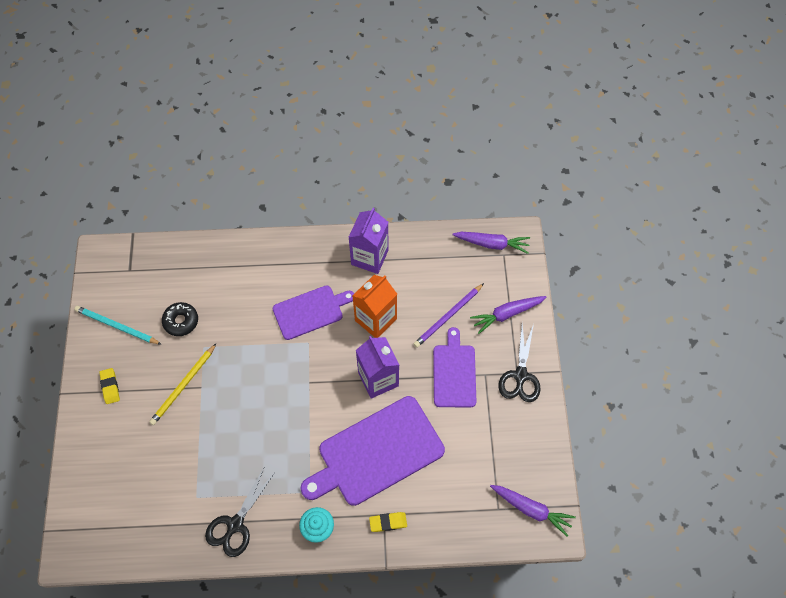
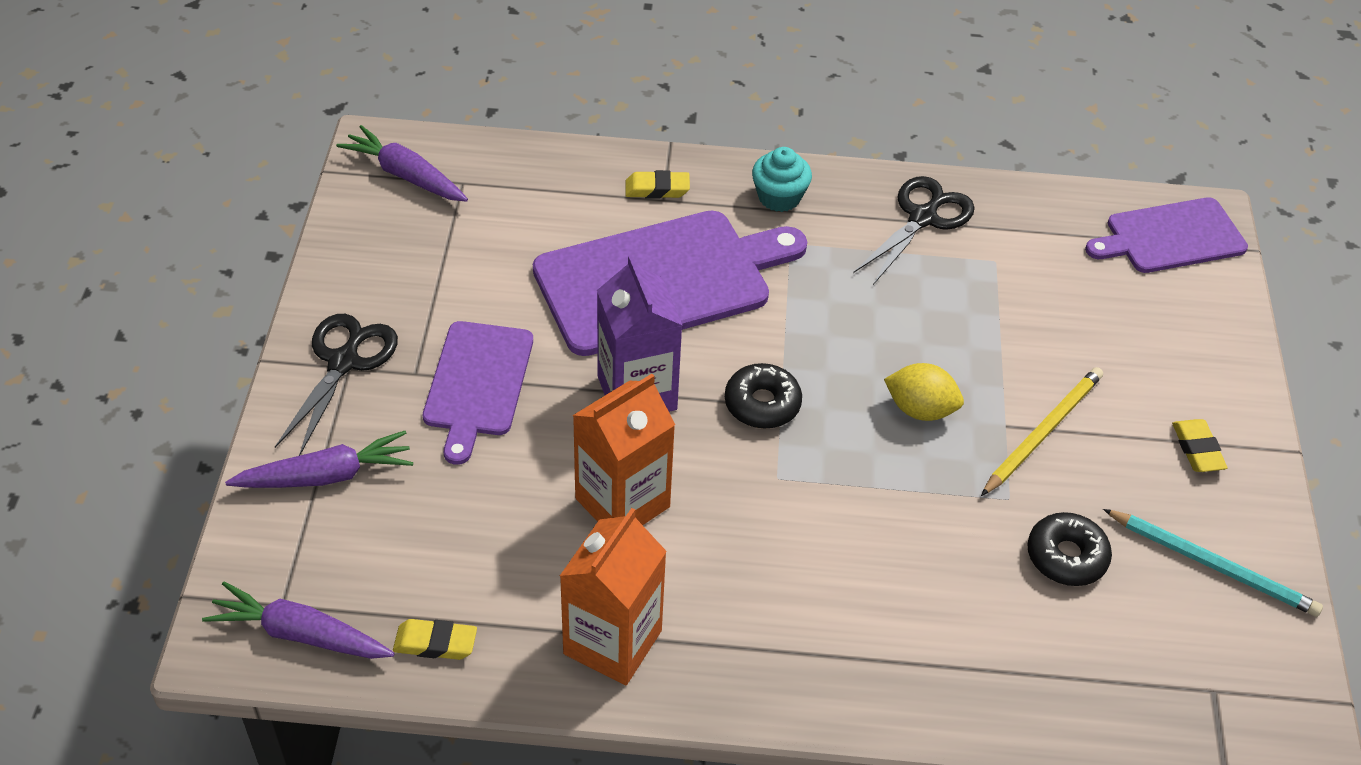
camera: 175 degrees left, 15 degrees down
purple cutting board [272,285,354,340] -> purple cutting board moved to [1085,197,1248,273]
purple carton [348,208,389,274] -> orange carton [560,508,667,685]
purple pencil [413,283,484,348] -> none
none -> yellow eraser [393,619,477,660]
none -> black donut [725,363,802,429]
none -> yellow lemon [884,363,964,421]

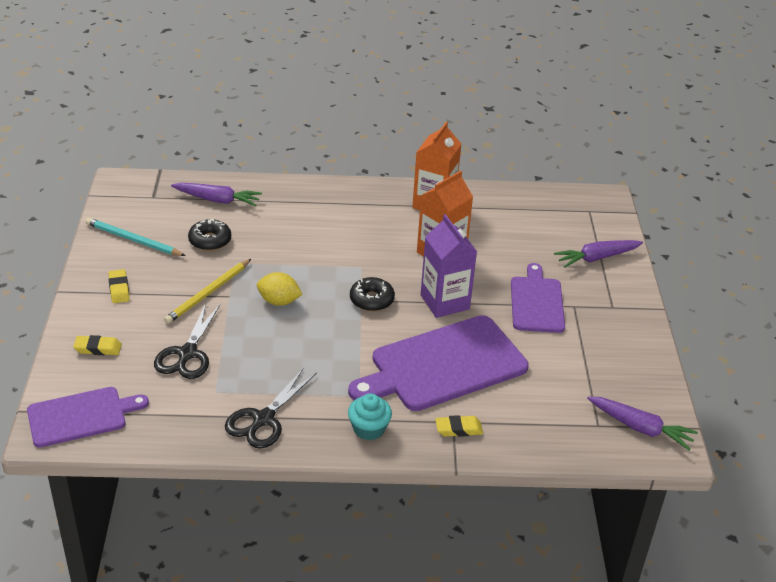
camera: 175 degrees right, 10 degrees down
purple carrot [202,581,395,659] -> purple carrot moved to [171,183,262,206]
black scissors [275,314,398,456] -> black scissors moved to [154,303,220,379]
yellow eraser [393,619,477,660] -> yellow eraser moved to [73,335,122,355]

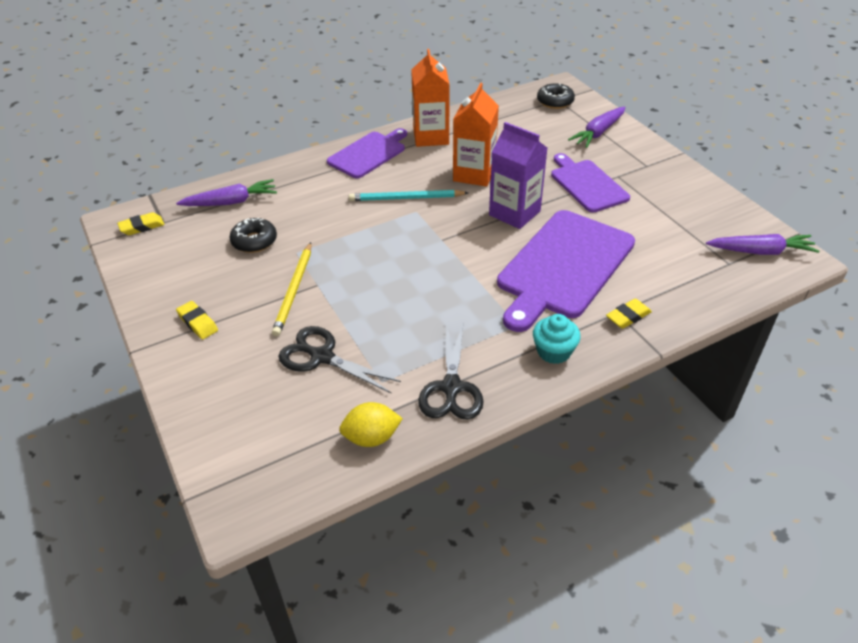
camera: 25 degrees left, 5 degrees up
purple cutting board [27,387,149,447] -> purple cutting board moved to [327,128,407,179]
yellow eraser [73,335,122,355] -> yellow eraser moved to [117,212,164,235]
turquoise pencil [86,218,186,256] -> turquoise pencil moved to [349,190,468,201]
black scissors [154,303,220,379] -> black scissors turned 135 degrees clockwise [278,326,401,393]
yellow lemon [257,272,302,306] -> yellow lemon moved to [339,402,403,447]
black donut [350,277,395,311] -> black donut moved to [537,83,575,109]

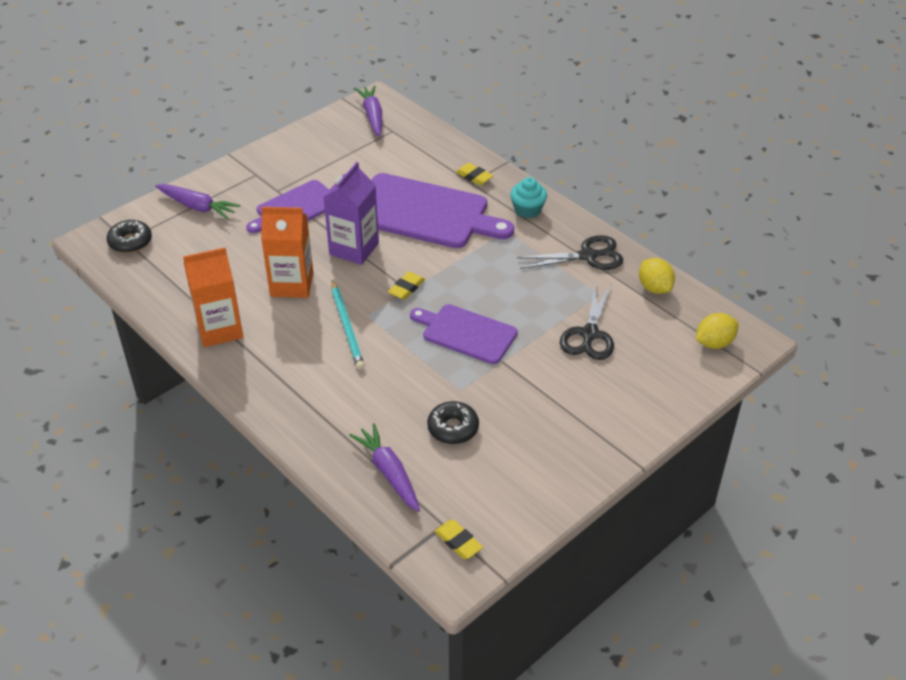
camera: 105 degrees left, 0 degrees up
yellow eraser [176,301,218,340] -> yellow eraser moved to [388,272,425,300]
yellow pencil [272,242,311,336] -> none
purple cutting board [327,128,407,179] -> purple cutting board moved to [410,304,518,364]
none -> yellow lemon [696,313,738,349]

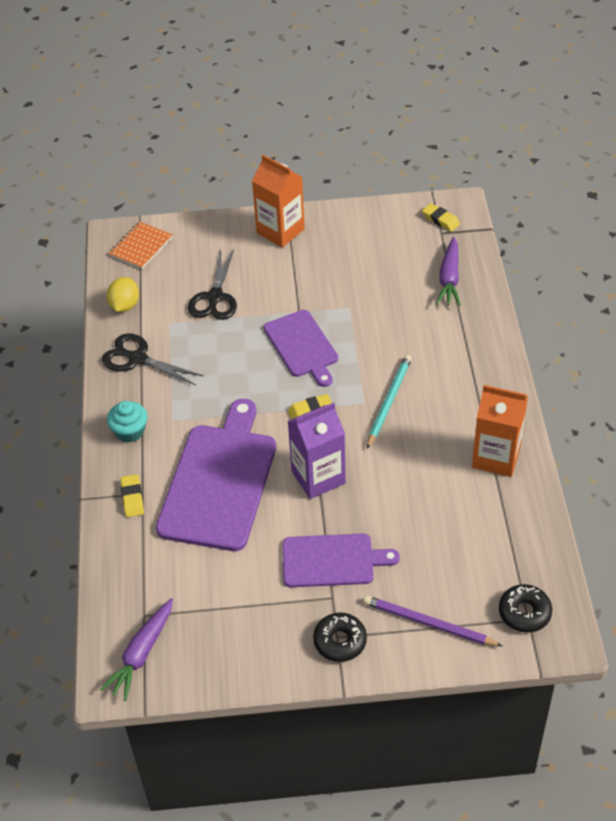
camera: 140 degrees left, 5 degrees up
purple carrot [155,184,240,219] -> purple pencil [363,595,502,646]
orange carton [261,207,313,298] -> orange carton moved to [252,155,305,247]
purple cutting board [371,173,514,248] -> purple cutting board turned 45 degrees clockwise [156,399,276,551]
black donut [427,401,479,444] -> black donut moved to [313,612,367,662]
yellow eraser [435,520,483,559] -> yellow eraser turned 45 degrees counterclockwise [422,203,460,232]
black scissors [560,284,614,360] -> black scissors turned 135 degrees clockwise [188,249,237,320]
yellow lemon [696,313,738,349] -> orange notebook [109,222,172,269]

